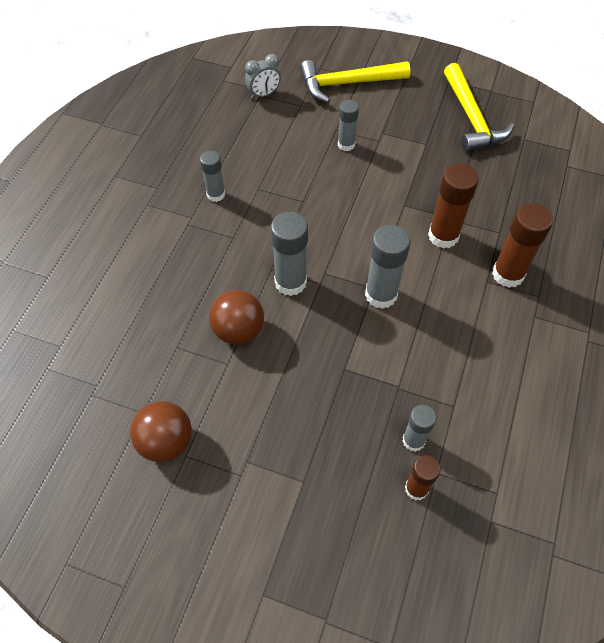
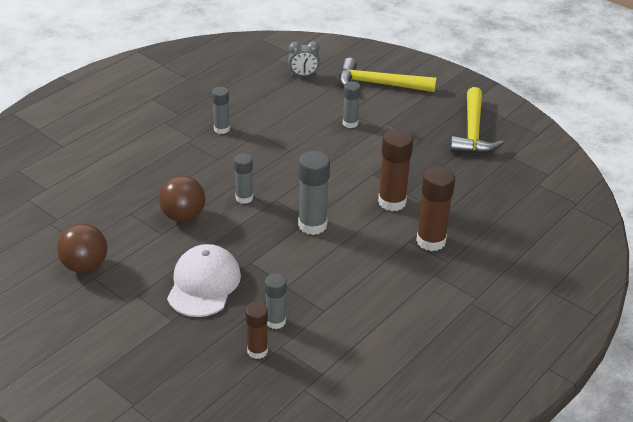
camera: 20 degrees right, 20 degrees down
grey glue stick [271,212,308,296] -> grey glue stick [234,153,253,204], size x0.62
none -> white cap [167,244,241,317]

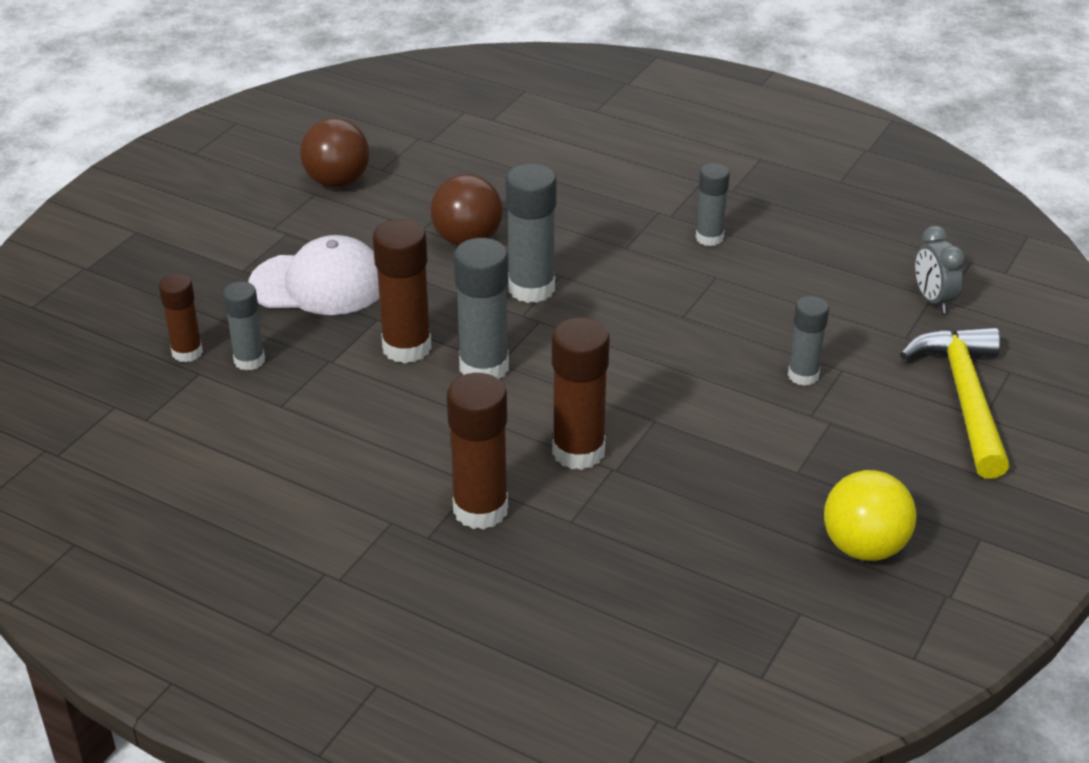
camera: 80 degrees right, 0 degrees up
grey glue stick [234,153,253,204] -> grey glue stick [506,163,557,303], size x1.61
yellow hammer [450,87,504,154] -> yellow ball [824,470,917,561]
none -> brown glue stick [373,219,432,363]

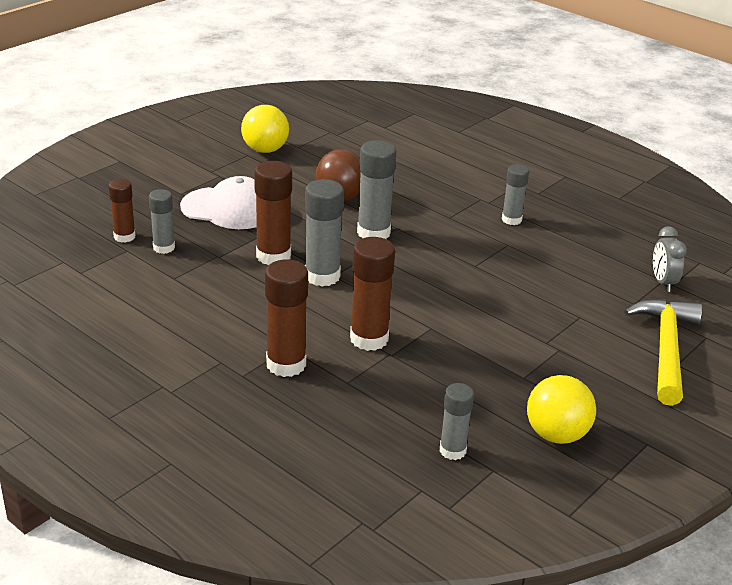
camera: 10 degrees right, 5 degrees down
brown ball [300,118,369,188] -> yellow ball [241,105,289,153]
grey glue stick [788,296,829,386] -> grey glue stick moved to [440,383,474,460]

